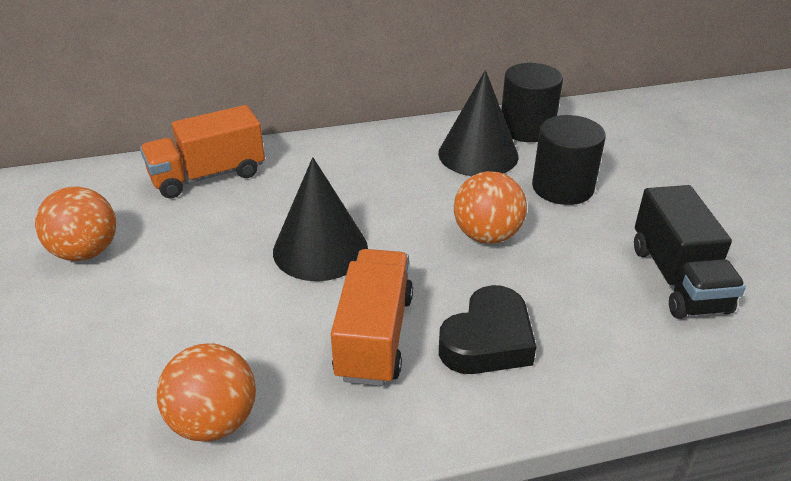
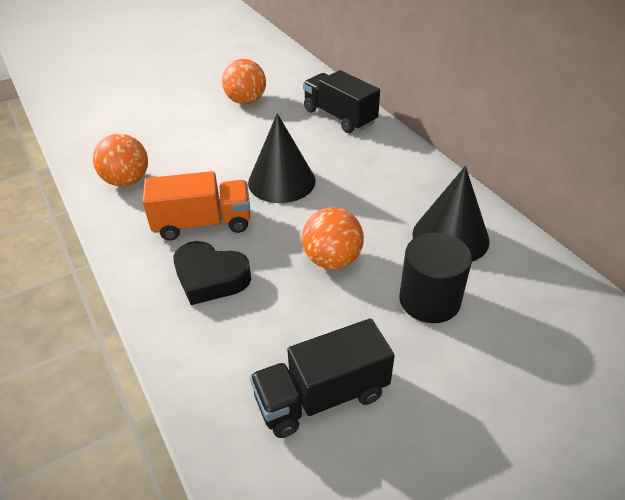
camera: 75 degrees right, 5 degrees up
orange truck [140,105,265,199] -> black truck [303,70,380,133]
black cylinder [501,63,563,142] -> none

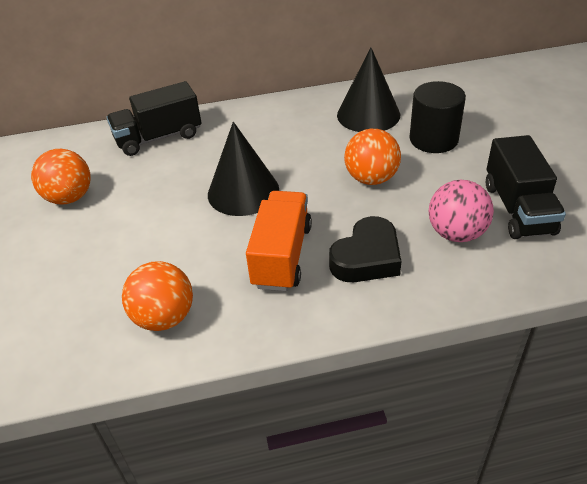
camera: 70 degrees left, 0 degrees up
none -> pink ball [429,180,494,242]

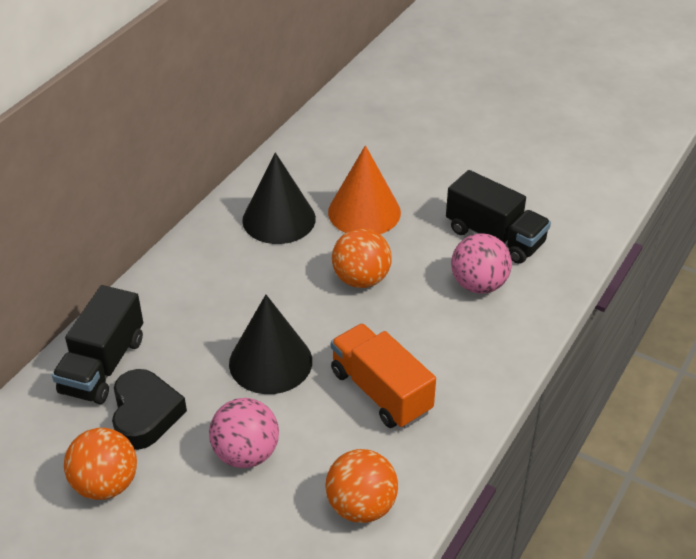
camera: 50 degrees left, 0 degrees up
black heart [329,216,402,282] -> black heart moved to [112,369,187,450]
black cylinder [410,81,466,153] -> orange cone [328,145,401,234]
none -> pink ball [209,398,279,468]

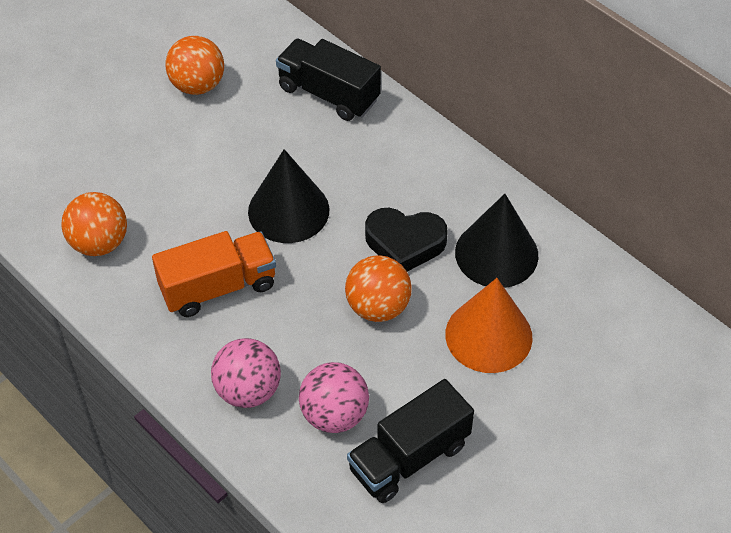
camera: 105 degrees right, 10 degrees up
black heart [112,369,187,450] -> black heart moved to [365,208,448,272]
pink ball [209,398,279,468] -> pink ball moved to [211,338,281,408]

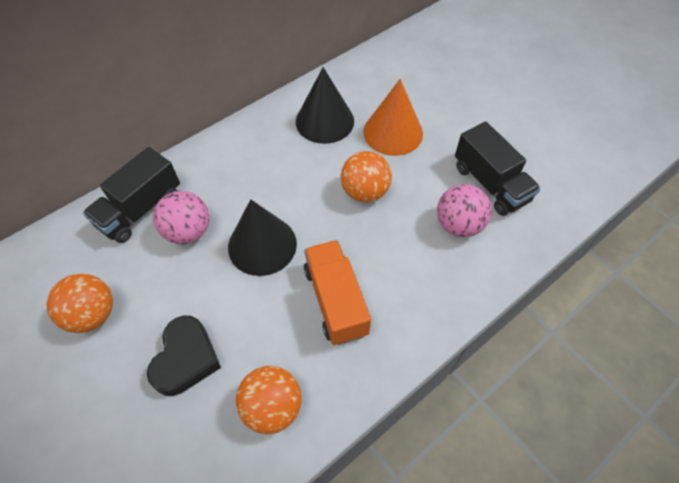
camera: 85 degrees left, 5 degrees up
pink ball [211,338,281,408] -> pink ball moved to [153,191,209,244]
black heart [365,208,448,272] -> black heart moved to [147,315,221,396]

